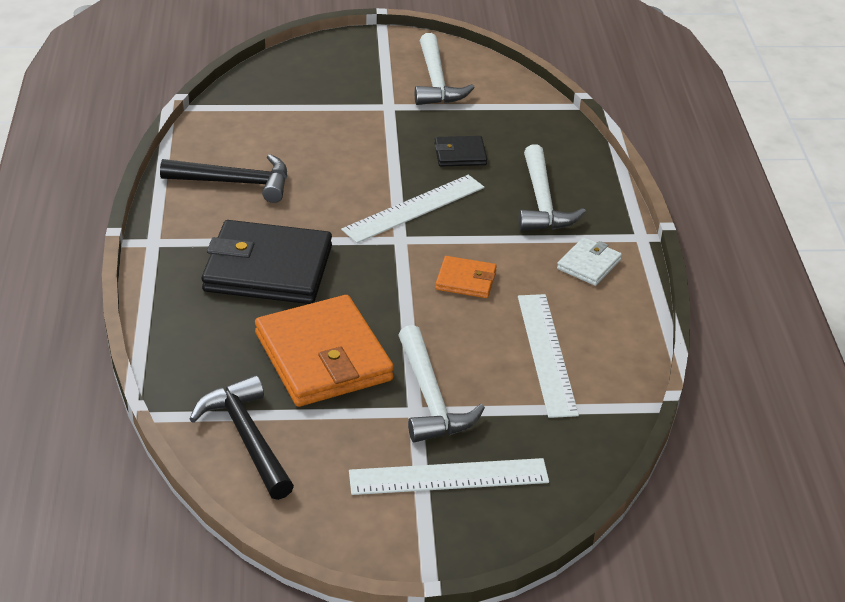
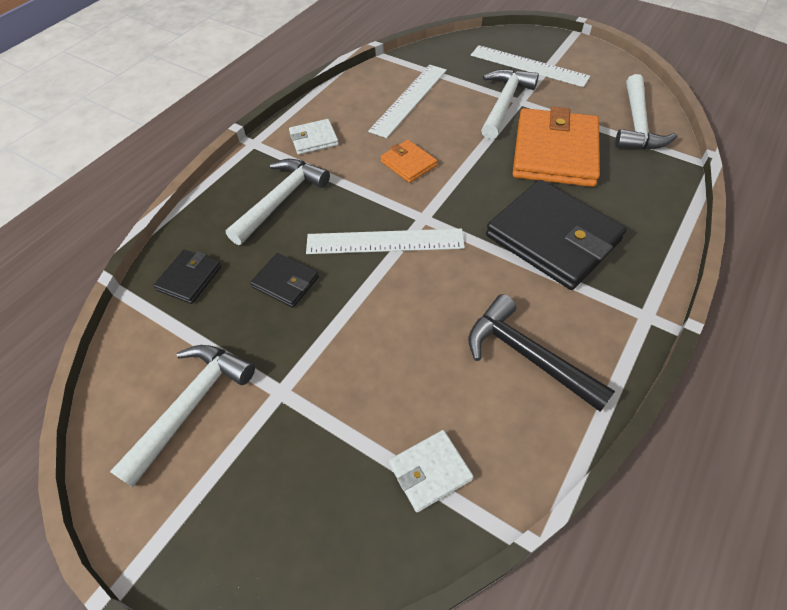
camera: 140 degrees left, 15 degrees up
black hammer [190,375,294,500] -> white hammer [615,74,678,150]
none -> black wallet [153,249,221,304]
none -> white wallet [389,430,474,512]

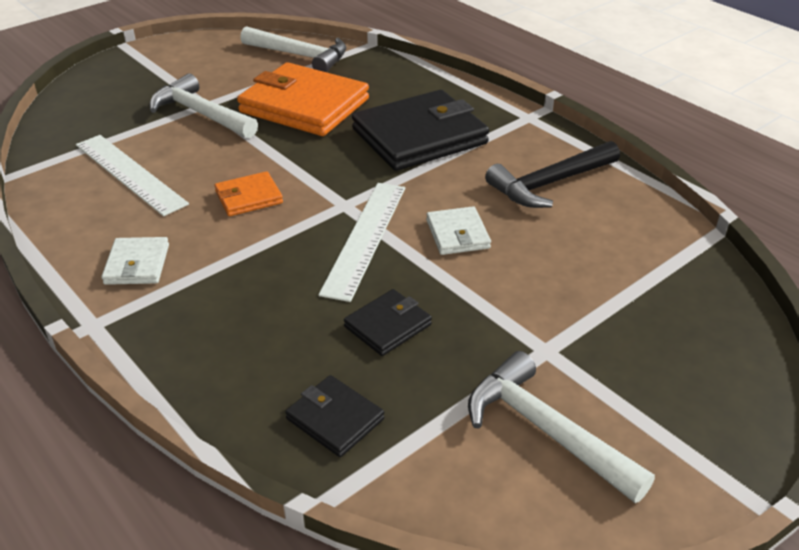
camera: 75 degrees left, 15 degrees down
white hammer [226,159,330,245] -> none
white wallet [389,430,474,512] -> white wallet moved to [426,206,491,255]
white ruler [471,45,590,87] -> none

